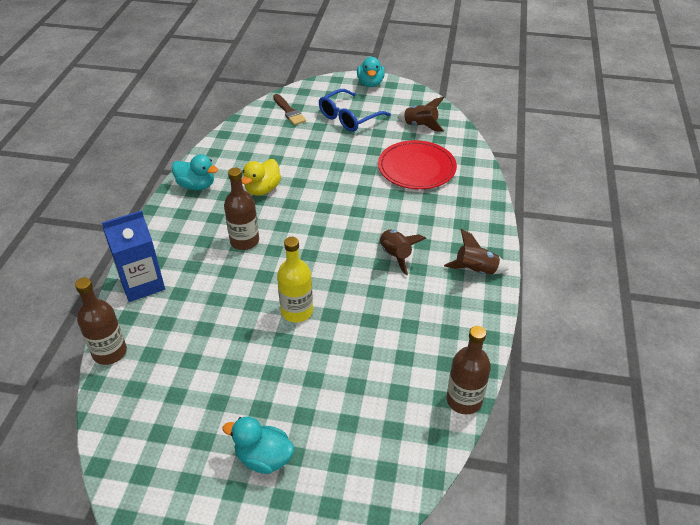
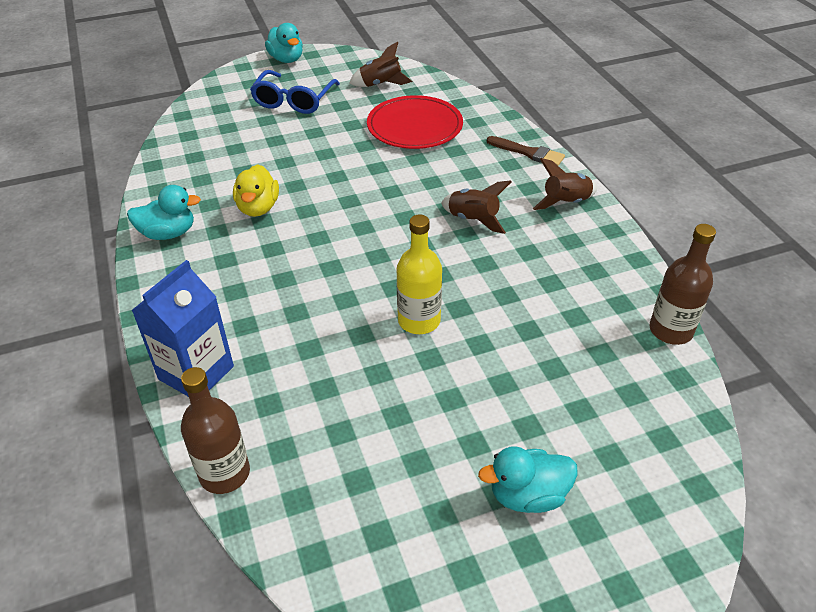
camera: 30 degrees left, 0 degrees up
brown bottle [224,168,259,250] -> none
brown brush [273,94,306,125] -> brown brush moved to [487,136,565,166]

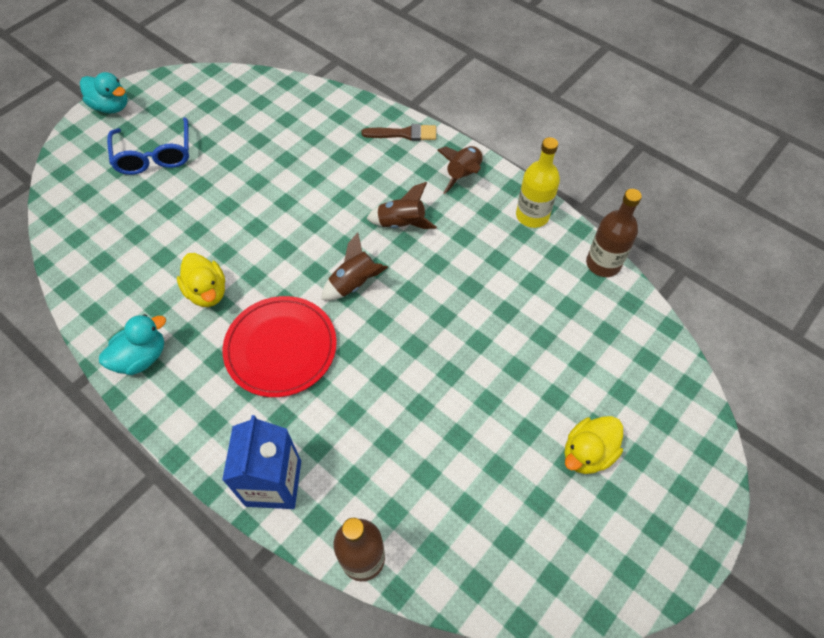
camera: 30 degrees left, 15 degrees up
brown rocket [349,42,412,87] -> brown rocket moved to [321,233,388,300]
red plate [367,95,463,149] -> red plate moved to [223,296,337,397]
yellow bottle [397,215,442,334] -> yellow bottle moved to [516,137,560,228]
turquoise duck [478,446,578,513] -> yellow duck [565,416,623,474]

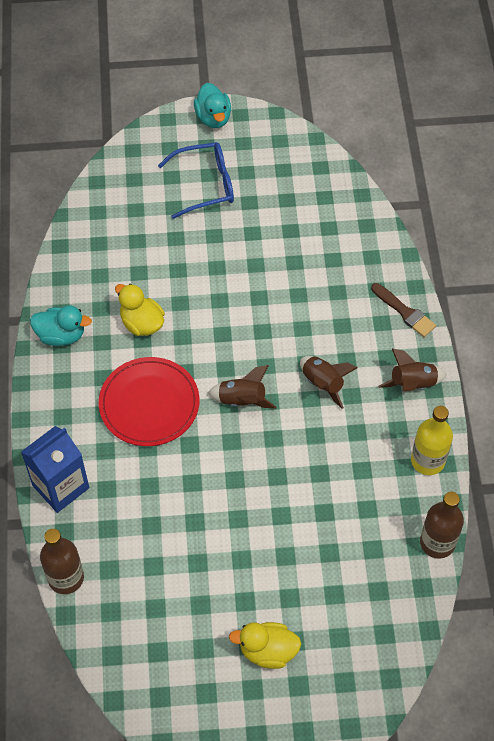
camera: 45 degrees right, 0 degrees up
blue glasses [107,117,189,175] -> blue glasses turned 135 degrees counterclockwise [158,142,234,219]
yellow duck [177,253,225,307] -> yellow duck turned 120 degrees clockwise [115,284,165,336]

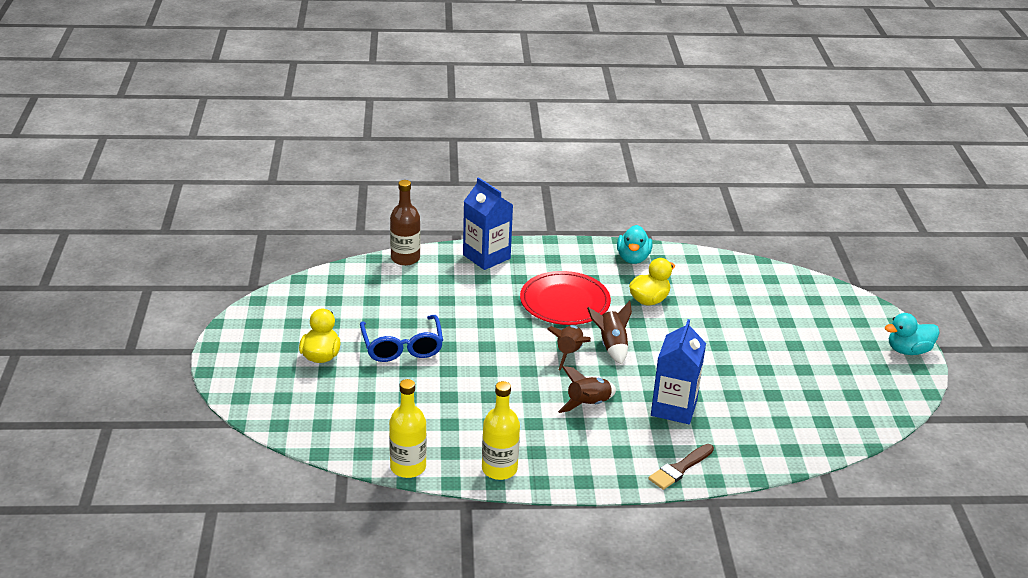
camera: 90 degrees right, 25 degrees down
blue glasses [158,142,234,219] -> blue glasses moved to [360,315,443,362]
brown rocket [378,349,447,391] -> brown rocket moved to [587,301,632,364]
brown bottle [420,492,464,559] -> yellow bottle [389,379,427,478]
none -> blue carton [651,319,706,424]

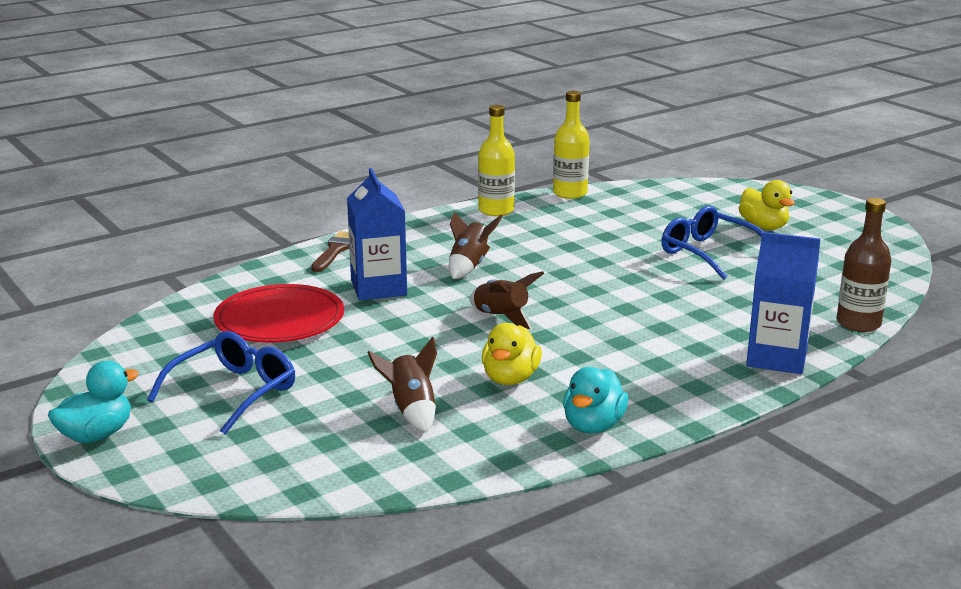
camera: 150 degrees right, 10 degrees down
red plate [520,271,611,325] -> red plate moved to [213,284,344,343]
brown rocket [547,325,591,371] -> brown rocket moved to [367,336,437,432]
turquoise duck [617,225,652,264] -> turquoise duck turned 135 degrees counterclockwise [563,367,628,433]
none -> blue glasses [147,331,295,435]

